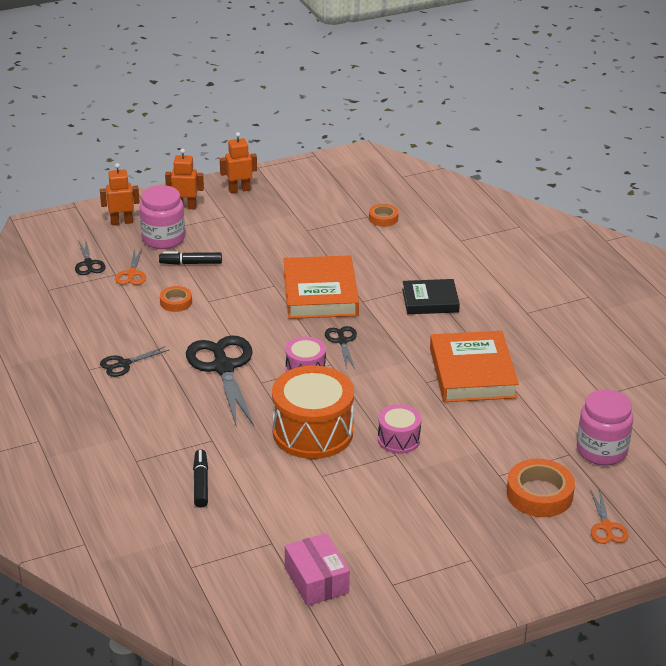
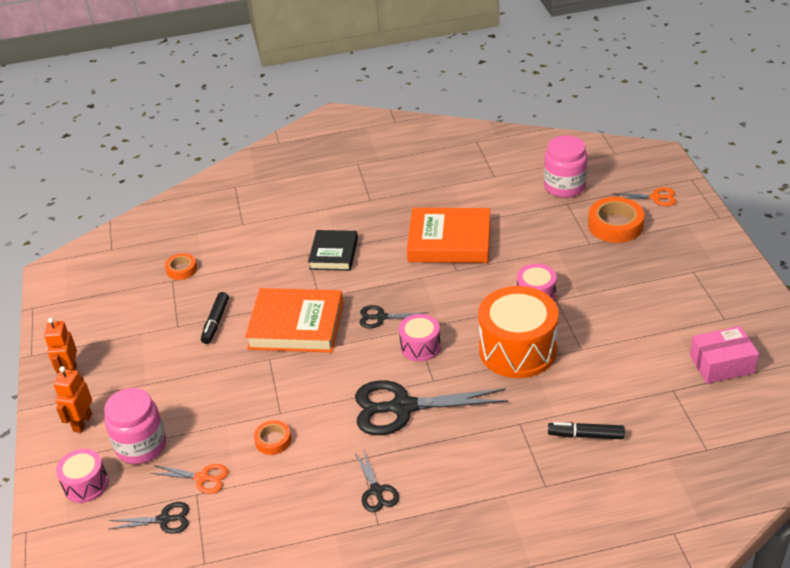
camera: 75 degrees left, 5 degrees up
orange robot [100,163,140,225] -> pink drum [56,449,108,503]
black marker [159,251,222,265] -> black marker moved to [201,292,229,344]

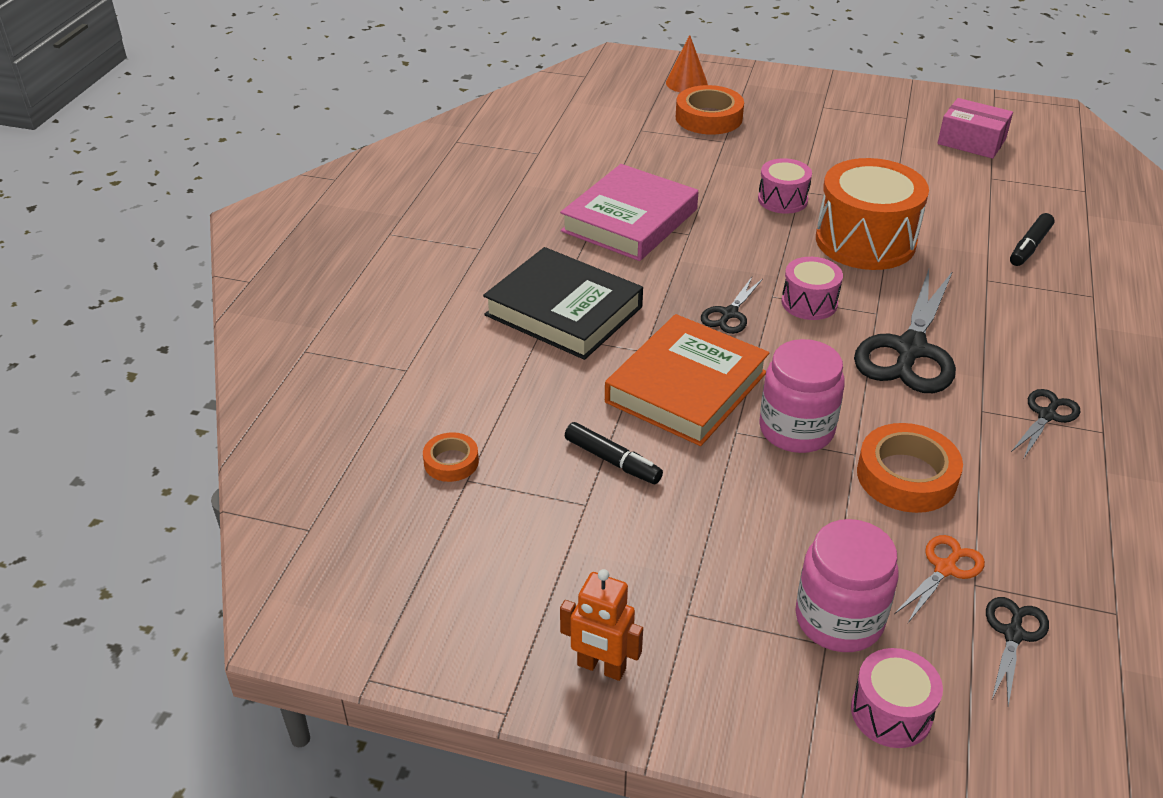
camera: 65 degrees left, 0 degrees up
orange robot [53,366,92,433] -> none
orange tape [254,420,291,455] -> orange tape [857,423,963,513], size x1.78
black book [308,230,358,271] -> black book [483,247,643,360], size x1.60
black scissors [355,449,399,512] -> black scissors turned 60 degrees counterclockwise [1011,389,1080,458]
orange book [407,208,491,263] -> pink book [560,164,698,261]
pink jar [544,135,588,198] -> pink jar moved to [759,339,845,453]
orange scissors [612,187,676,206] -> orange cone [666,35,708,93]
pink box [690,326,759,384] -> pink box turned 75 degrees counterclockwise [938,98,1013,158]

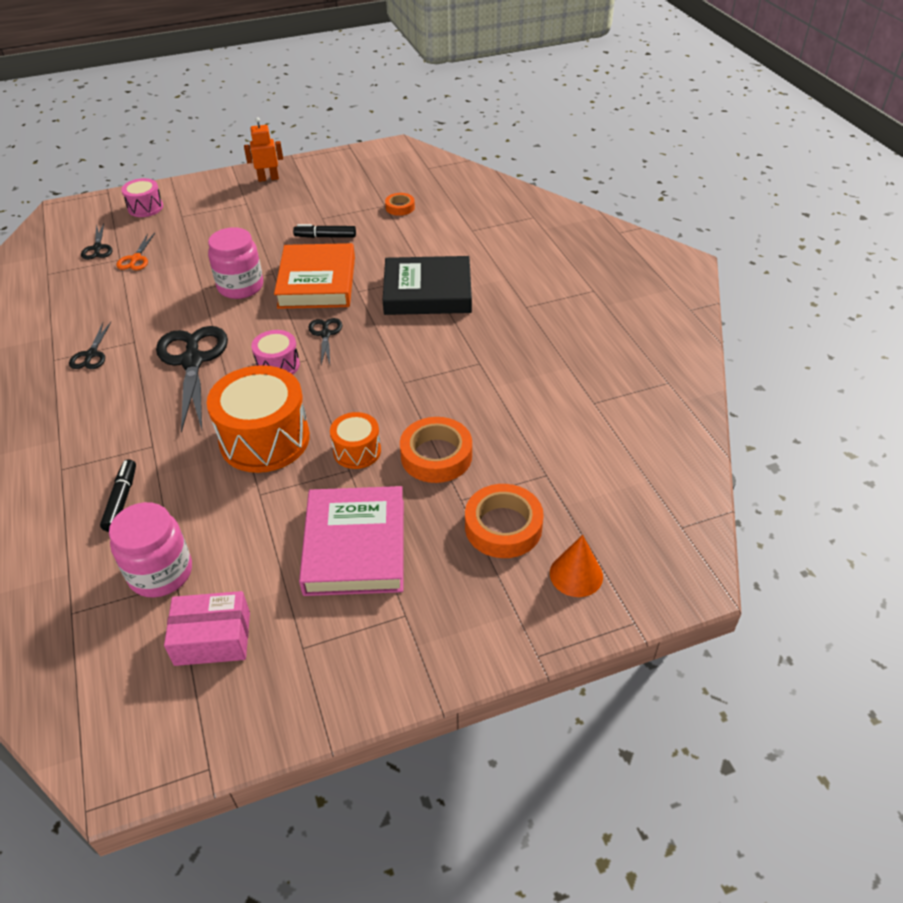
camera: 145 degrees right, 5 degrees up
pink book [560,164,698,261] -> pink book moved to [299,486,404,596]
pink drum [758,158,812,214] -> orange drum [330,412,381,469]
pink jar [795,519,899,652] -> pink jar moved to [109,502,192,597]
orange tape [857,423,963,513] -> orange tape moved to [400,417,472,483]

